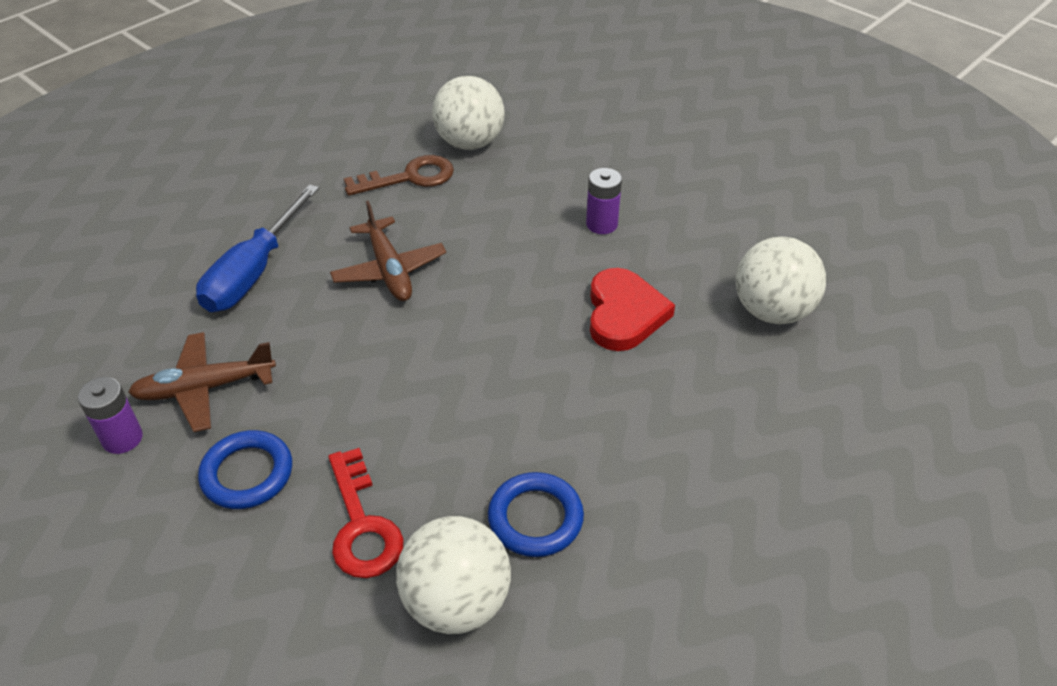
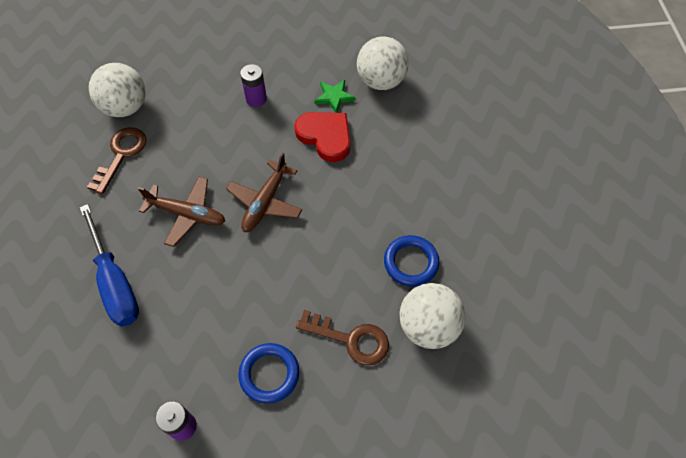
camera: 50 degrees left, 15 degrees up
brown plane [128,332,276,432] -> brown plane moved to [226,152,302,232]
red key [329,448,404,578] -> brown key [296,310,389,365]
none -> green star [314,80,356,113]

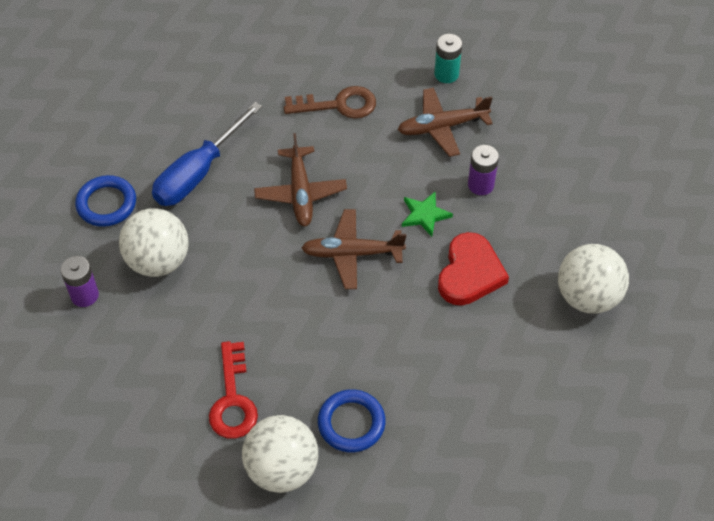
camera: 65 degrees right, 5 degrees down
white ball [89,63,146,117] -> white ball moved to [119,209,189,277]
blue ring [239,343,299,404] -> blue ring moved to [75,175,136,227]
brown key [296,310,389,365] -> red key [209,341,258,439]
green star [314,80,356,113] -> green star moved to [402,192,453,237]
none -> brown plane [398,88,493,157]
none -> turquoise battery [434,34,462,83]

